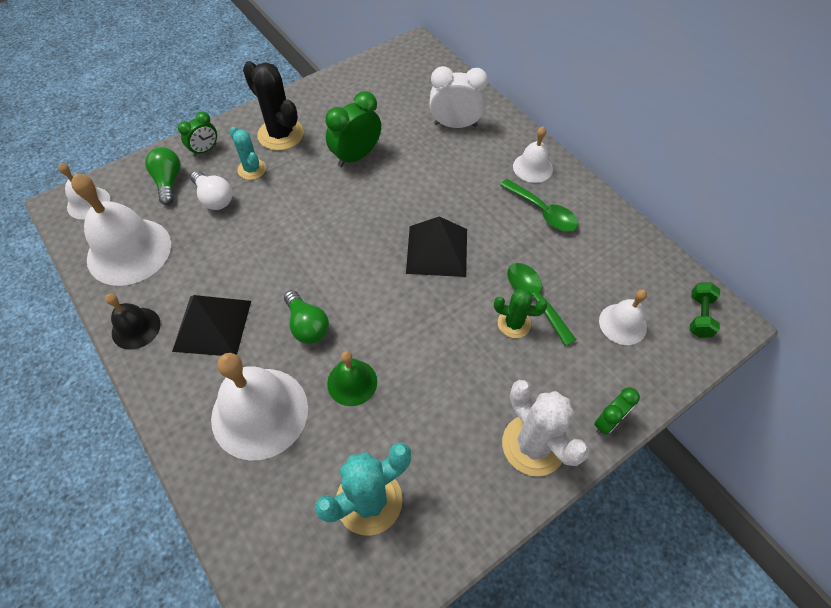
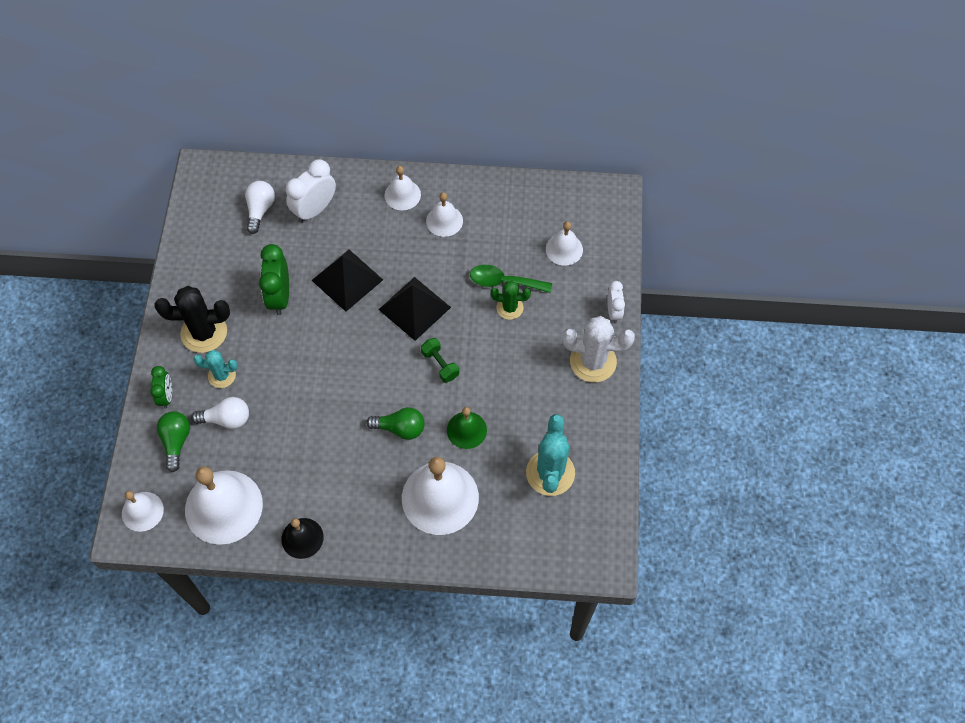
camera: 50 degrees left, 5 degrees up
green light bulb [145,147,181,205] -> green light bulb turned 60 degrees clockwise [157,411,190,472]
black pyramid [172,295,251,356] -> black pyramid moved to [312,250,383,312]
green cactus [494,289,547,338] -> green cactus turned 45 degrees clockwise [491,281,531,320]
green spoon [500,179,578,232] -> white bell [426,192,463,237]
green clock [594,387,640,435] -> white clock [607,281,625,323]
green dumbbell [690,282,720,338] -> green dumbbell moved to [421,338,459,383]
none -> white light bulb [245,181,275,234]

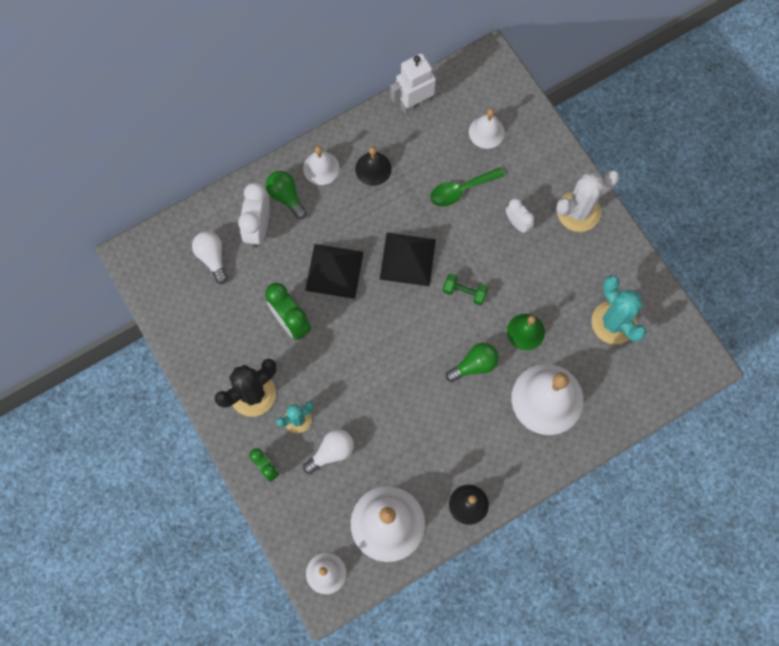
camera: 35 degrees left, 10 degrees up
green light bulb [157,411,190,472] -> green light bulb moved to [266,171,307,219]
white bell [426,192,463,237] -> black bell [355,146,392,186]
green cactus [491,281,531,320] -> none
white clock [607,281,625,323] -> white clock moved to [506,198,534,233]
none -> white robot [390,53,439,114]

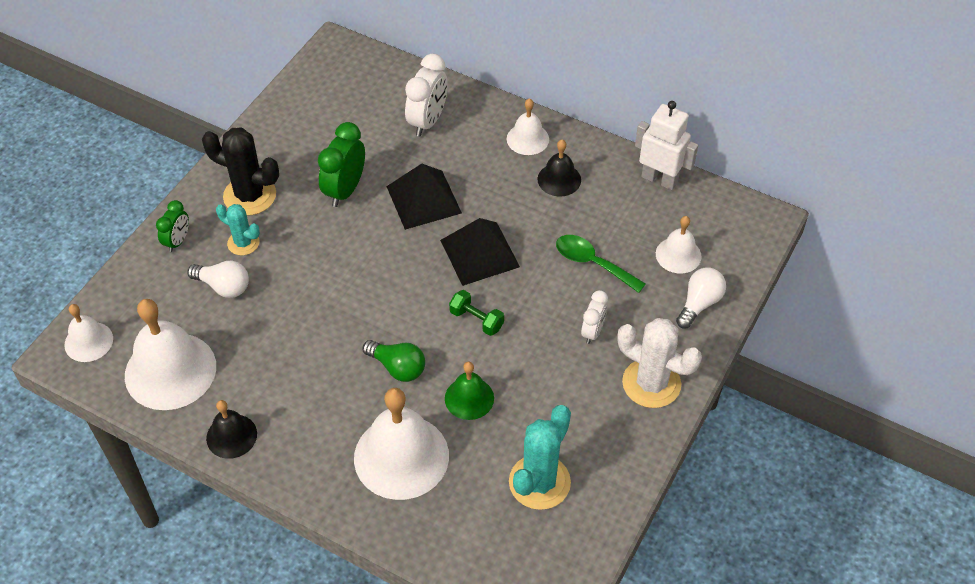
camera: 60 degrees right, 20 degrees down
white light bulb [192,231,228,284] -> white light bulb moved to [676,268,726,329]
white clock [238,183,270,247] -> white clock turned 135 degrees clockwise [405,54,448,137]
green light bulb [266,171,307,219] -> none
green dumbbell [443,273,488,306] -> green dumbbell turned 45 degrees counterclockwise [449,290,504,336]

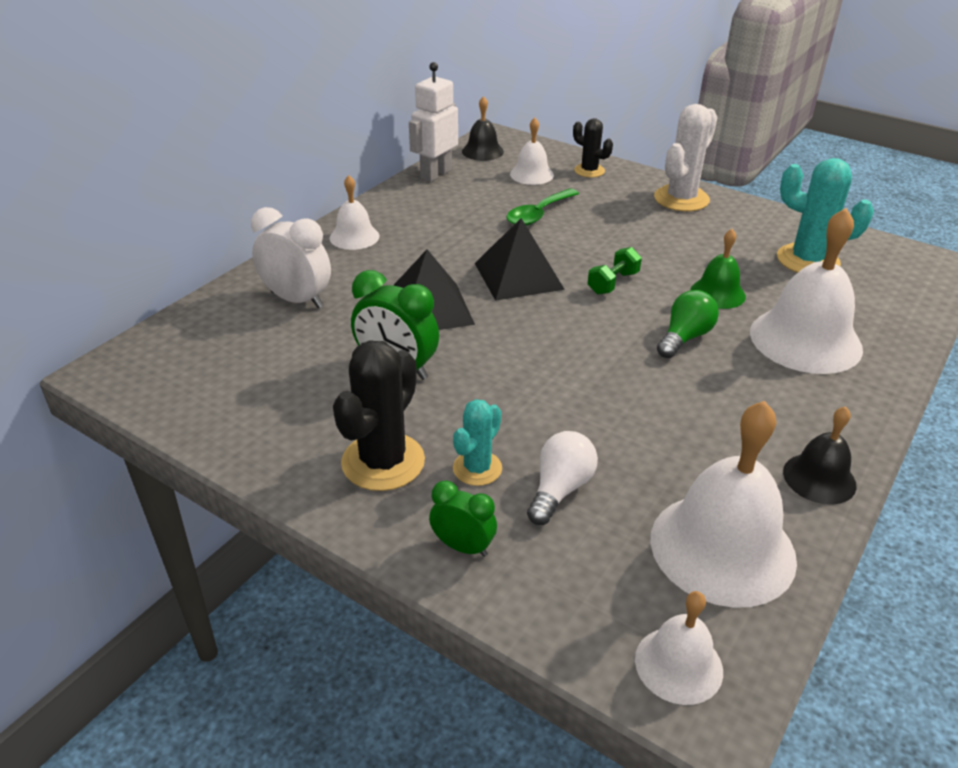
camera: 85 degrees left, 15 degrees down
black bell [537,140,581,196] -> black bell moved to [462,96,504,161]
white clock [581,290,608,344] -> none
white light bulb [676,268,726,329] -> black cactus [573,118,613,178]

